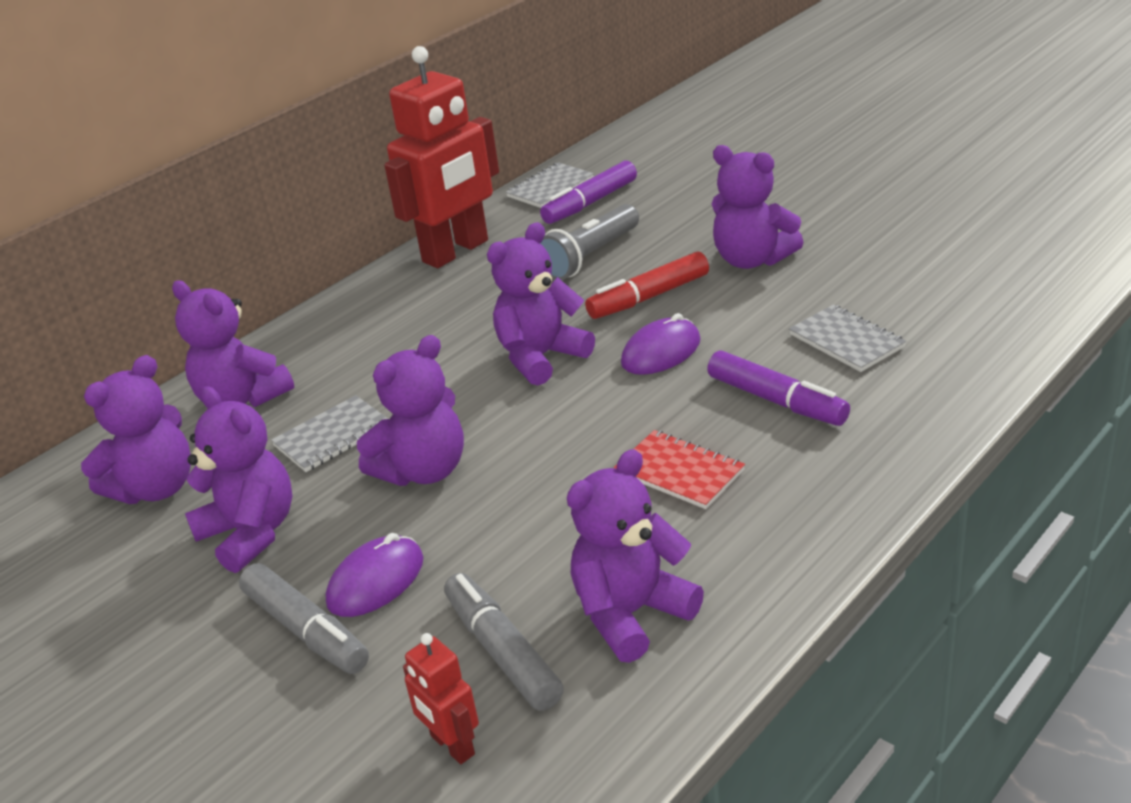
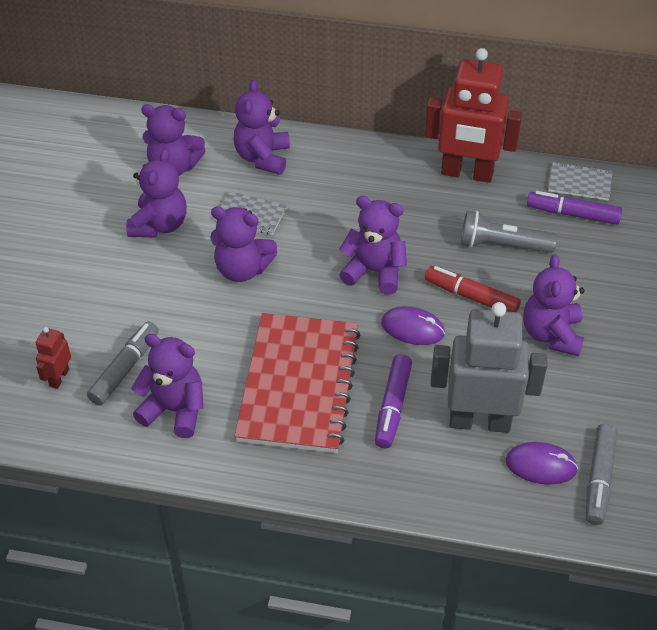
camera: 55 degrees right, 15 degrees up
grey marker [239,563,369,674] -> grey marker moved to [586,423,617,525]
purple mouse [326,533,424,617] -> purple mouse moved to [505,442,578,485]
red notebook [614,430,745,509] -> red notebook [234,313,361,453], size x2.23
grey notebook [789,305,906,372] -> grey robot [431,302,547,433]

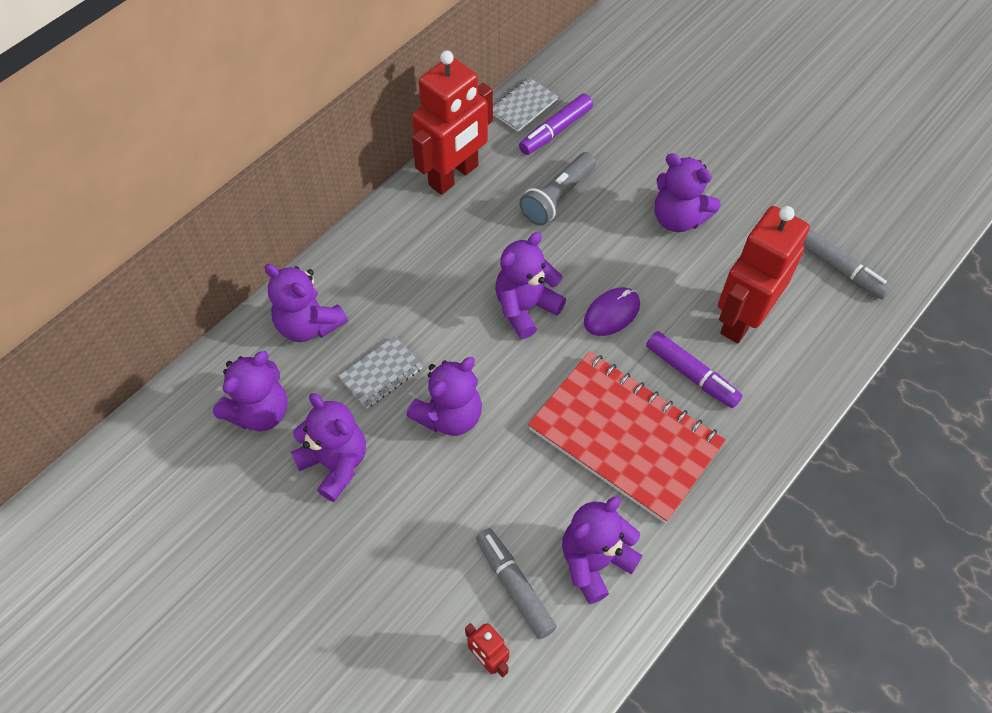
camera: 60 degrees left, 10 degrees up
red marker [425,266,521,312] -> none
grey robot [431,302,547,433] -> red robot [718,206,810,343]
purple mouse [505,442,578,485] -> none

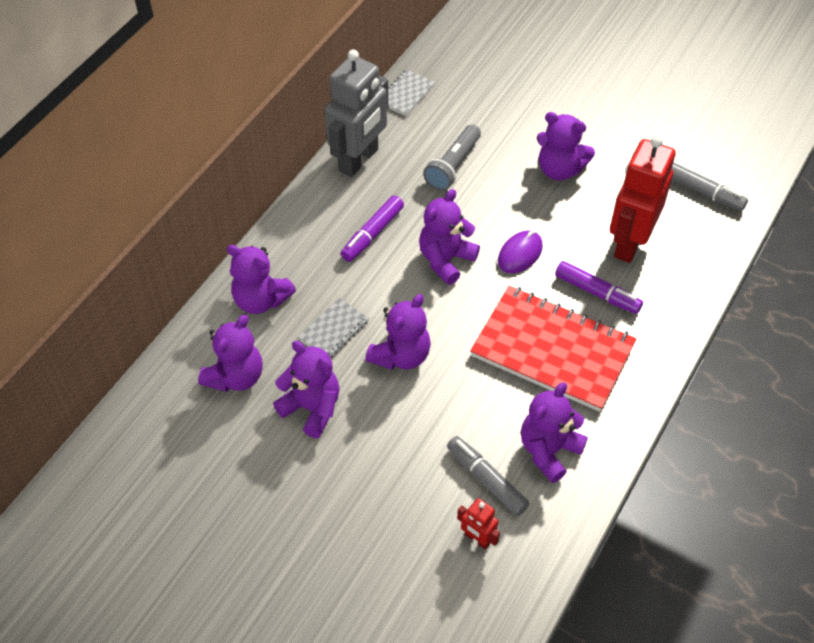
camera: 10 degrees left, 5 degrees down
red robot [412,51,493,195] -> grey robot [325,49,389,177]
purple marker [519,94,593,155] -> purple marker moved to [341,195,404,262]

